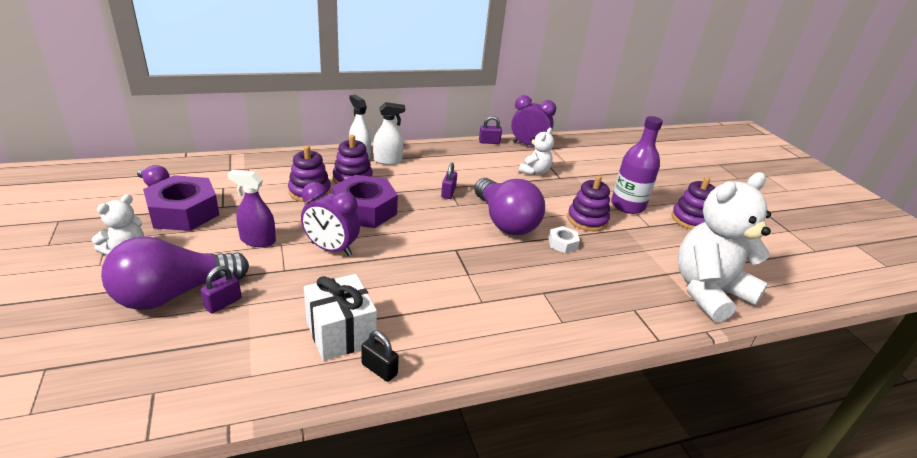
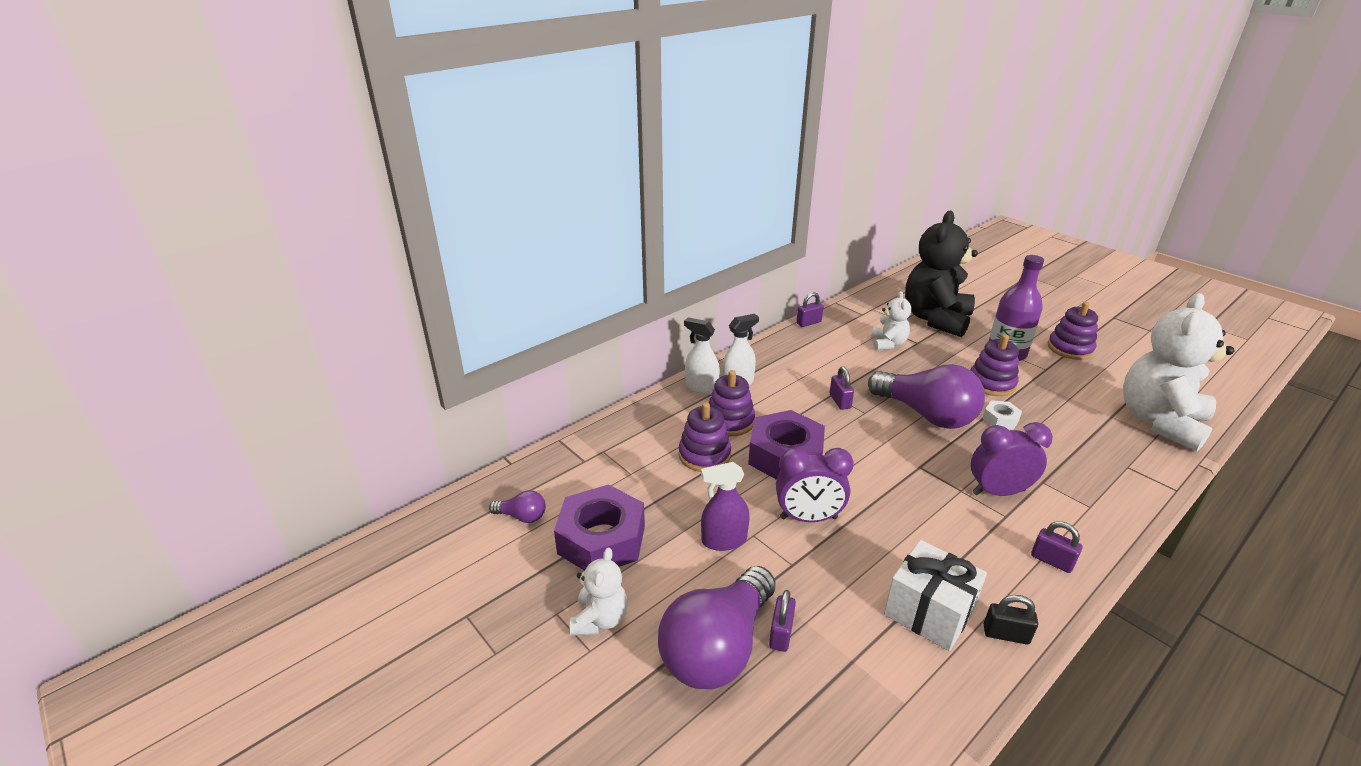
camera: 20 degrees left, 0 degrees up
purple clock [511,95,556,145] -> purple clock moved to [971,422,1053,496]
none -> black teddy bear [905,211,978,337]
none -> purple padlock [1031,521,1082,573]

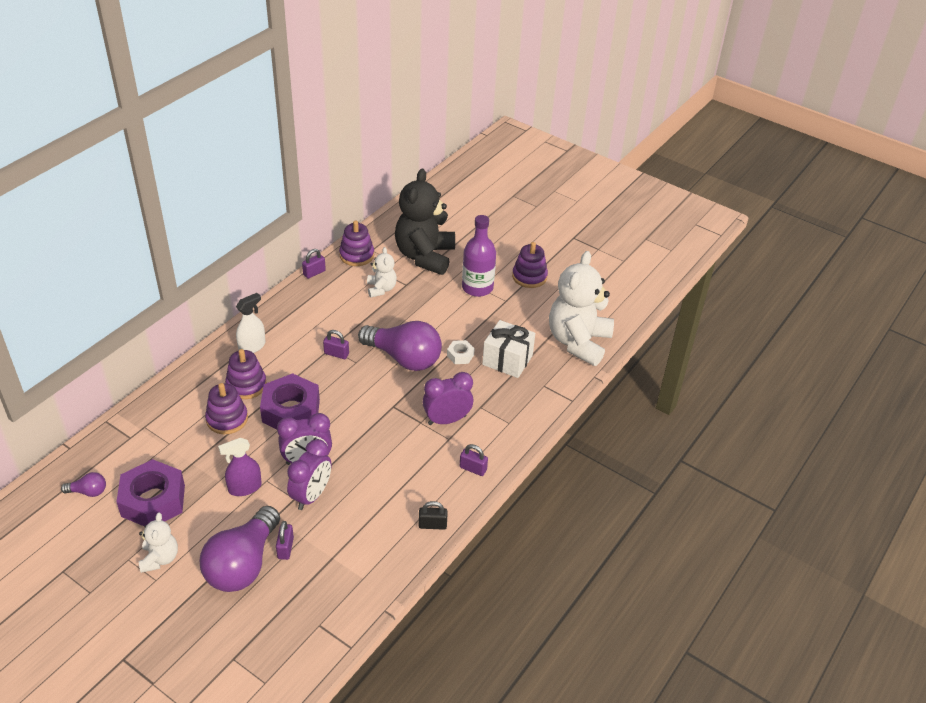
camera: 15 degrees left, 10 degrees up
white spray bottle [684,317,720,394] -> none
purple padlock [830,367,854,410] -> purple padlock turned 45 degrees counterclockwise [323,330,349,359]
white gift [884,540,987,651] -> white gift moved to [482,320,535,378]
purple stacking toy [970,334,1019,396] -> purple stacking toy moved to [339,221,374,266]
none -> purple clock [287,439,332,510]

